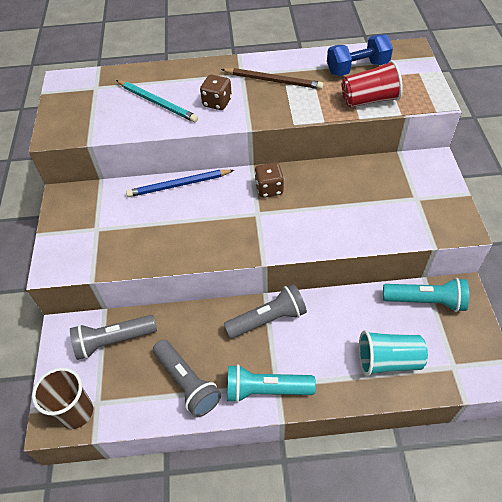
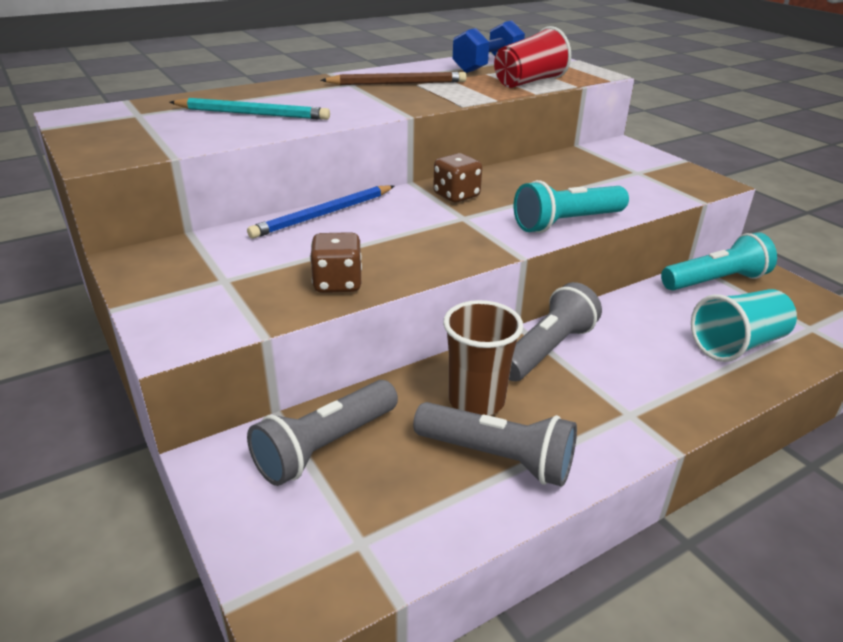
camera: 30 degrees left, 20 degrees down
brown cup [32,367,93,429] -> brown cup moved to [443,300,523,416]
brown dice [200,74,232,110] -> brown dice moved to [310,232,362,293]
turquoise flashlight [227,364,316,403] -> turquoise flashlight moved to [514,180,629,233]

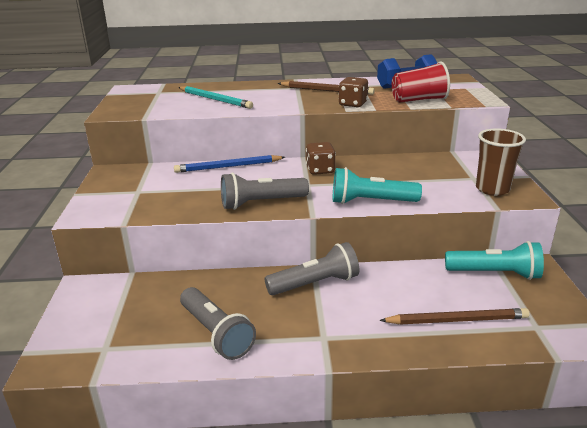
camera: 30 degrees right, 5 degrees down
grey flashlight [247,380,398,486] -> grey flashlight moved to [221,173,309,210]
brown dice [310,232,362,293] -> brown dice moved to [339,77,368,107]
brown cup [443,300,523,416] -> brown cup moved to [476,128,526,196]
turquoise cup [691,289,797,362] -> brown pencil [380,308,529,325]

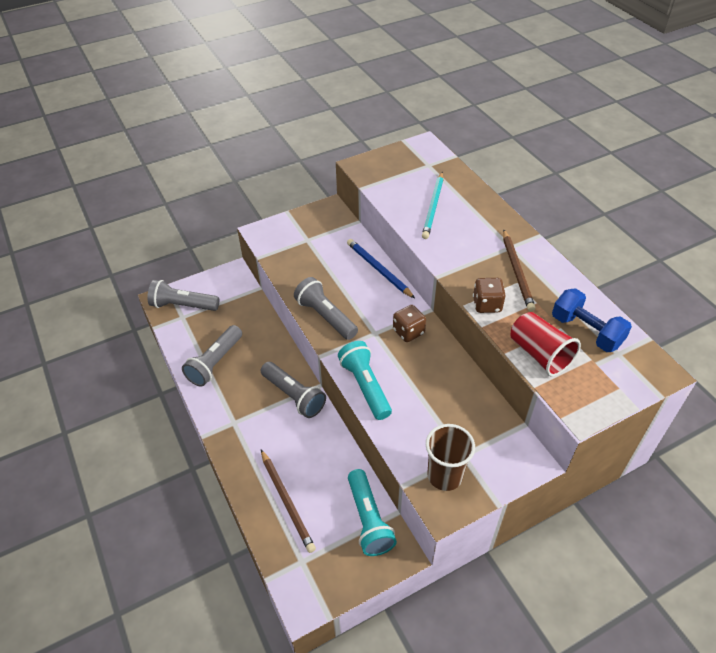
camera: 65 degrees right, 20 degrees up
none -> grey flashlight [147,280,219,311]

